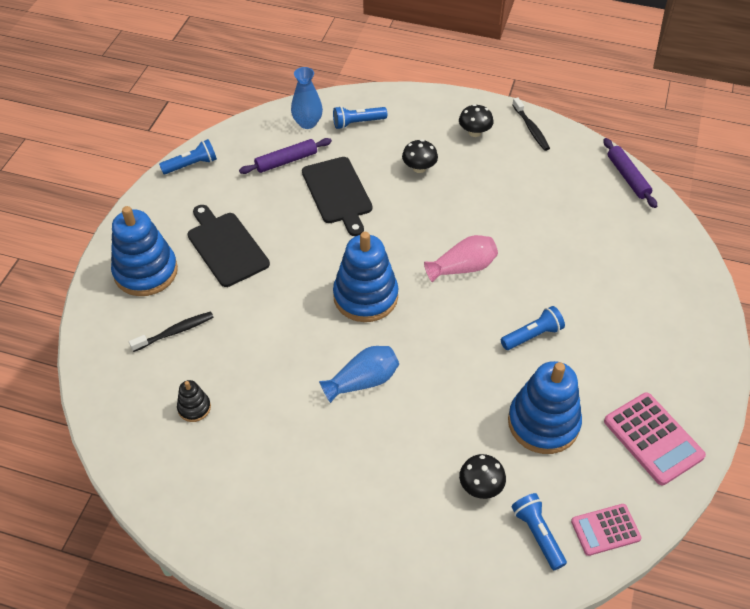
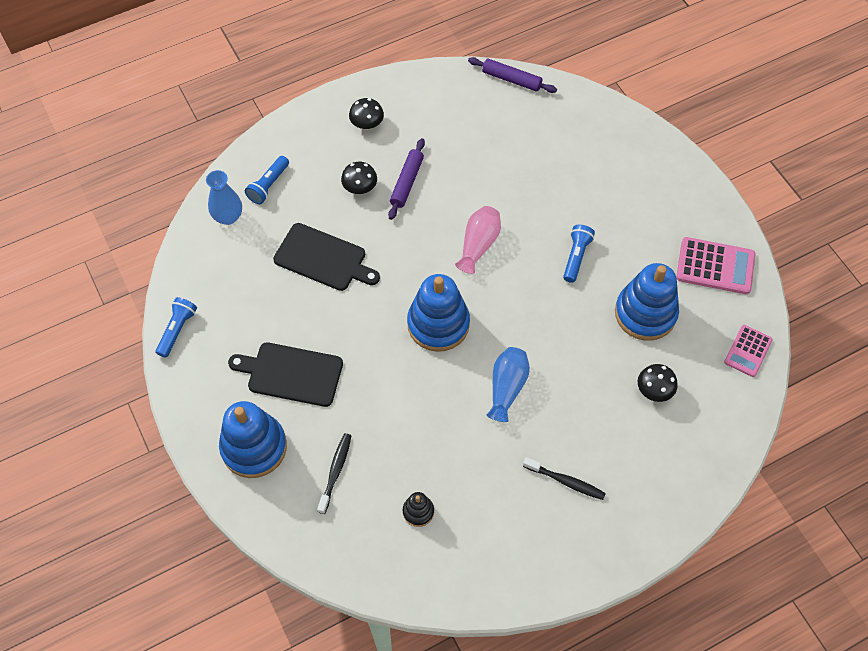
camera: 45 degrees left, 10 degrees up
purple rolling pin [239,138,332,174] -> purple rolling pin moved to [388,138,425,220]
blue flashlight [511,493,567,570] -> none
black toothbrush [512,97,550,151] -> black toothbrush moved to [523,457,606,500]

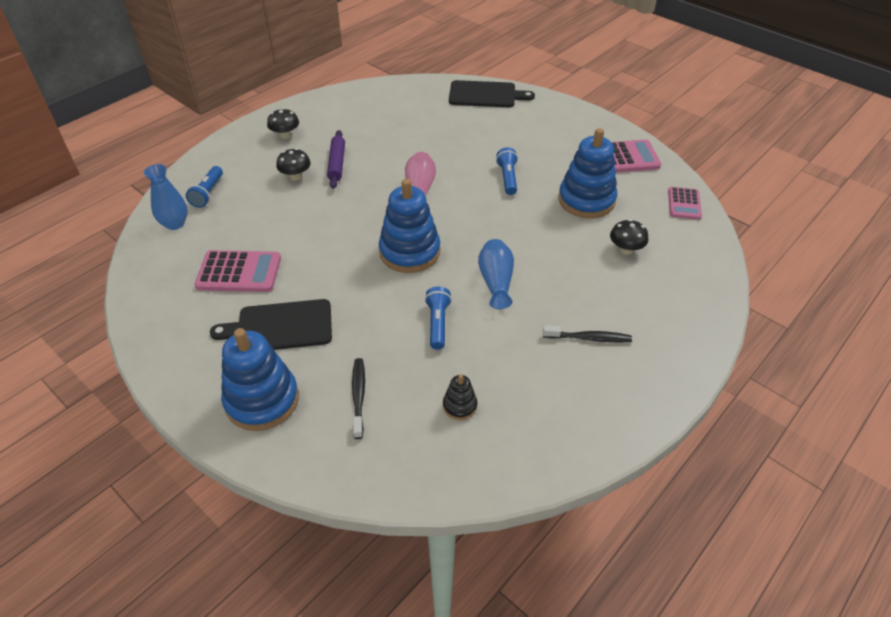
camera: 20 degrees left, 15 degrees down
blue flashlight [155,297,197,358] -> blue flashlight moved to [425,287,452,350]
black cutting board [273,223,380,291] -> black cutting board moved to [449,80,535,107]
purple rolling pin [468,57,557,93] -> none
none -> pink calculator [195,250,281,292]

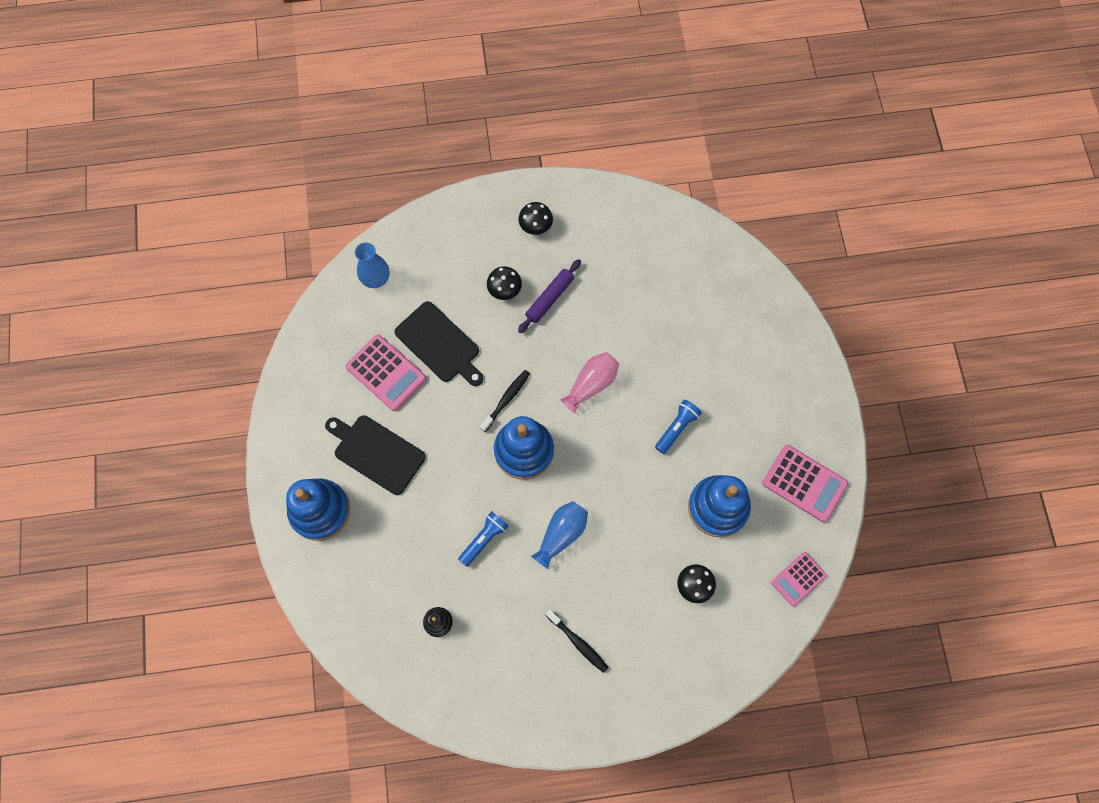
camera: 40 degrees right, 25 degrees up
blue flashlight [186,166,223,208] -> none
black toothbrush [352,358,365,439] -> black toothbrush moved to [480,370,530,432]
black cutting board [449,80,535,107] -> black cutting board moved to [394,301,484,386]

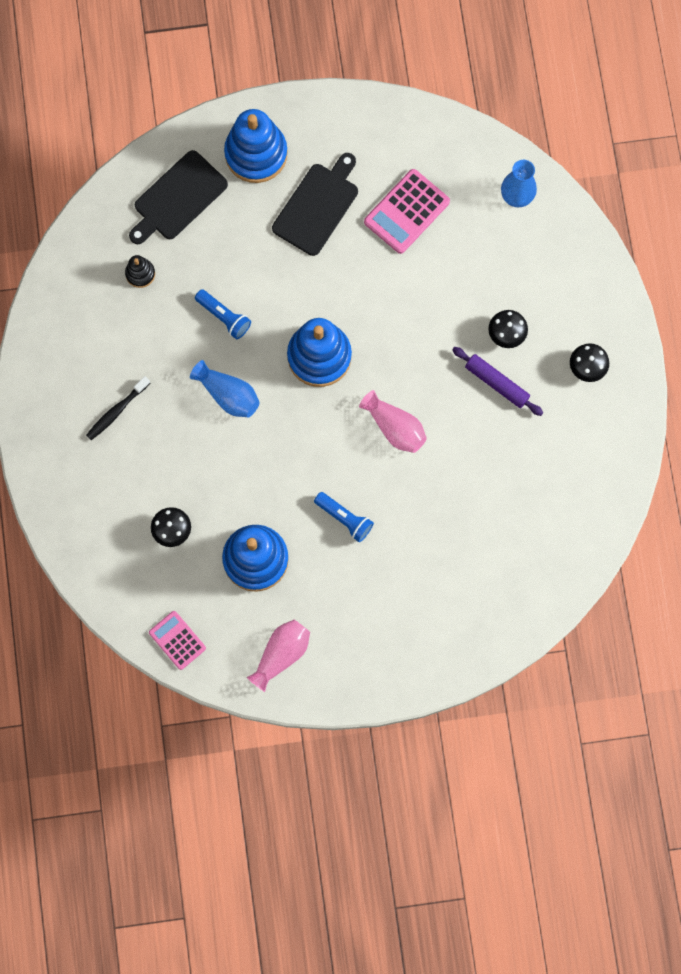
camera: 90 degrees right, 5 degrees up
black cutting board [394,301,484,386] -> black cutting board moved to [129,150,228,244]
black toothbrush [480,370,530,432] -> none
pink calculator [762,445,848,522] -> pink vase [247,620,310,692]

